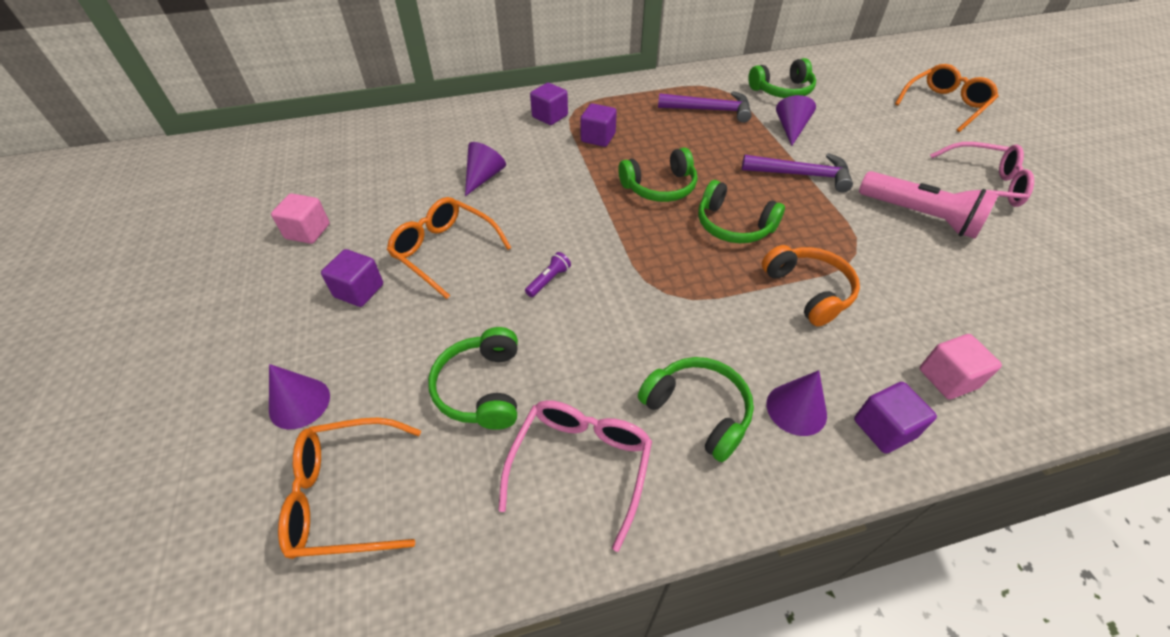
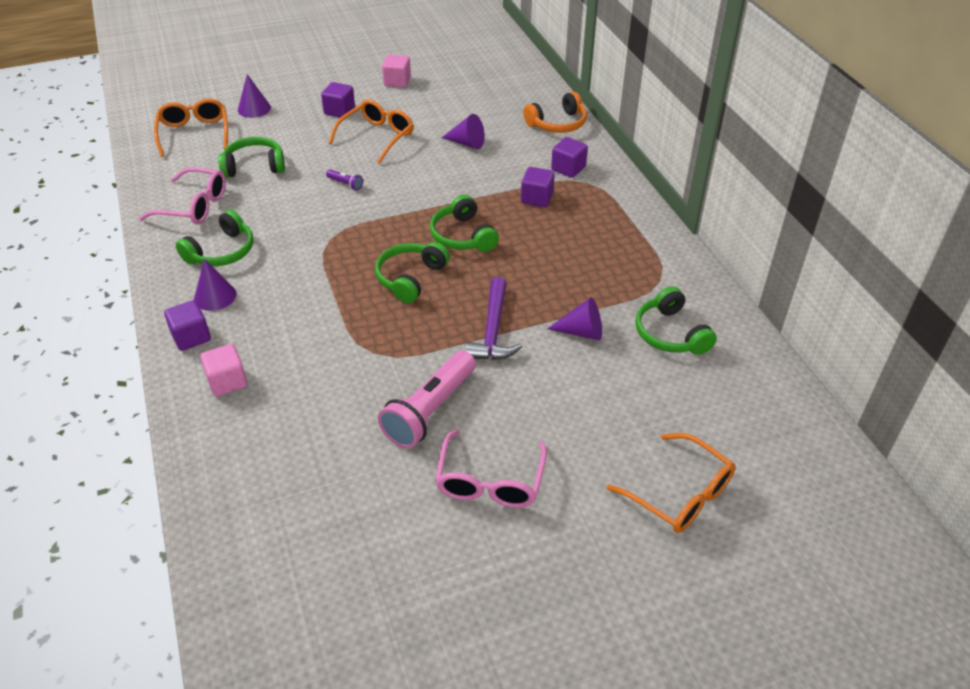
camera: 85 degrees right, 5 degrees down
purple hammer [658,91,752,123] -> none
orange headphones [762,245,860,327] -> orange headphones moved to [523,92,587,133]

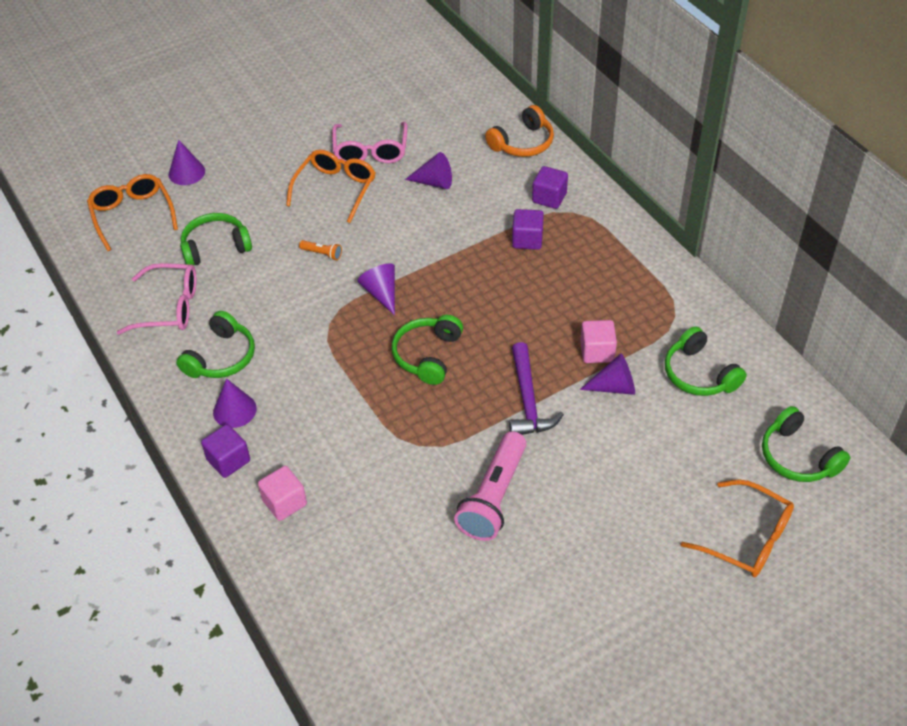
camera: 10 degrees left, 5 degrees up
purple cube [321,82,355,118] -> none
purple flashlight [326,169,363,190] -> orange flashlight [299,240,342,260]
pink cube [382,54,411,88] -> pink cube moved to [580,320,617,363]
green headphones [430,195,499,252] -> green headphones moved to [762,406,850,482]
pink glasses [435,429,547,508] -> pink glasses moved to [332,122,407,163]
none -> purple cone [357,264,395,315]

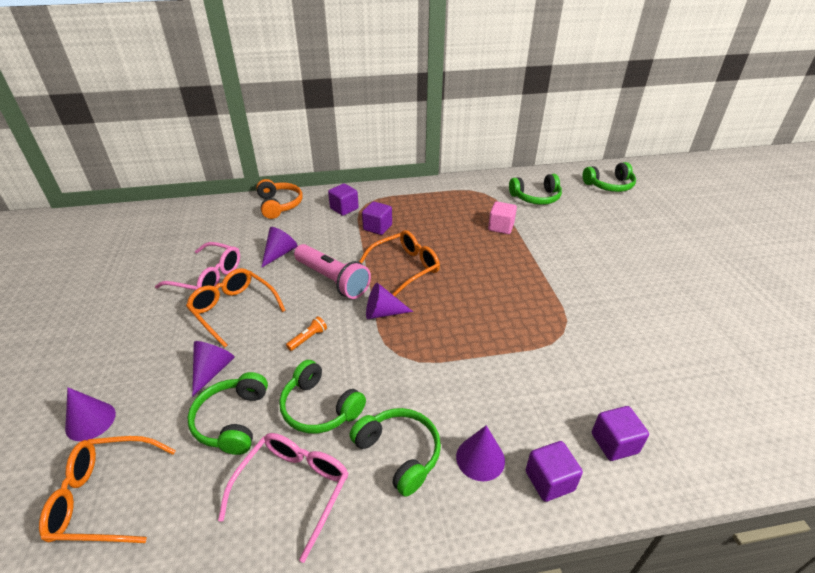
camera: 70 degrees left, 10 degrees down
pink cube [258,466,307,521] -> purple cube [592,406,649,461]
green headphones [392,315,463,385] -> green headphones moved to [279,360,366,433]
pink flashlight [454,431,526,541] -> pink flashlight moved to [294,244,371,299]
purple hammer [509,342,564,435] -> none
purple cone [580,353,635,395] -> purple cone moved to [192,341,235,397]
orange glasses [681,479,794,577] -> orange glasses moved to [359,230,440,296]

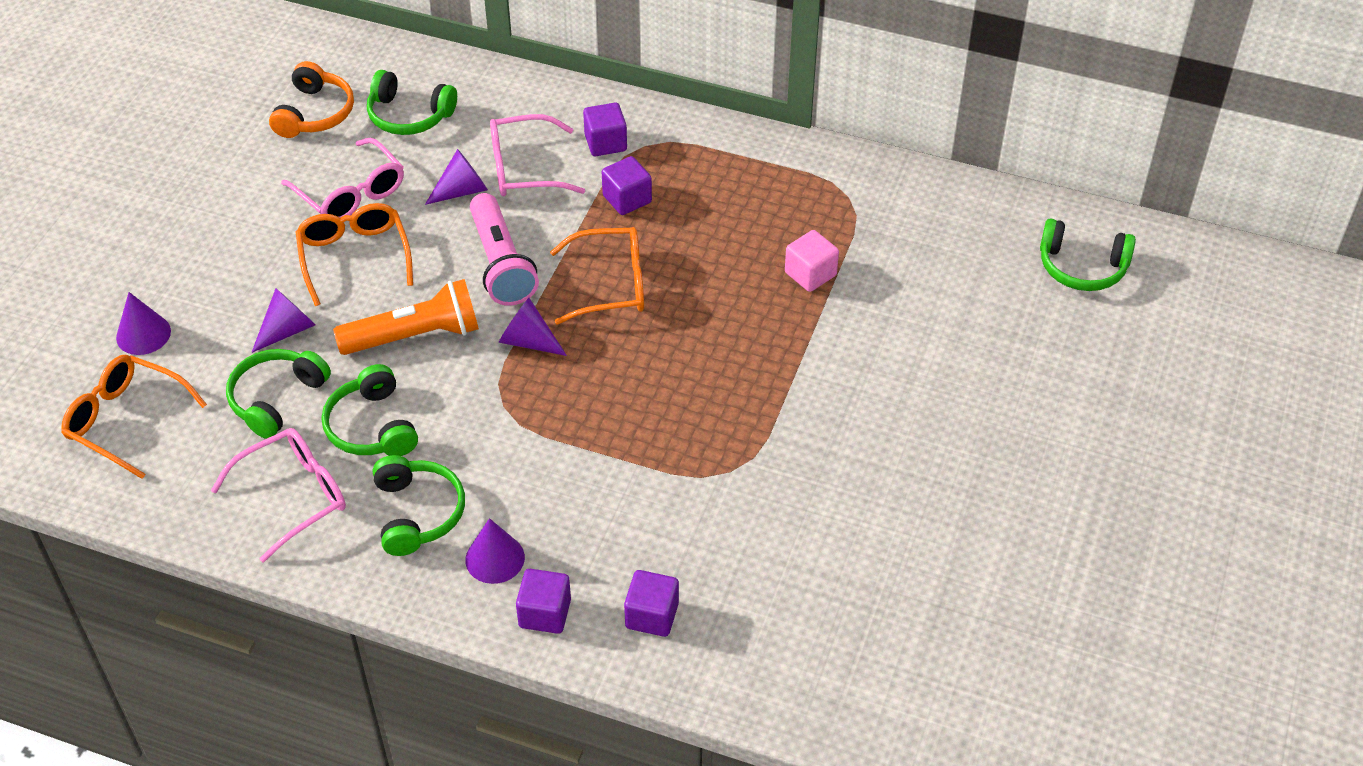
camera: 30 degrees right, 10 degrees up
orange headphones [256,179,303,219] -> orange headphones moved to [269,61,354,138]
orange flashlight [286,316,327,351] -> orange flashlight [333,279,479,355], size x2.37
green headphones [509,174,562,205] -> green headphones moved to [367,70,457,135]
none -> pink glasses [490,114,585,196]

